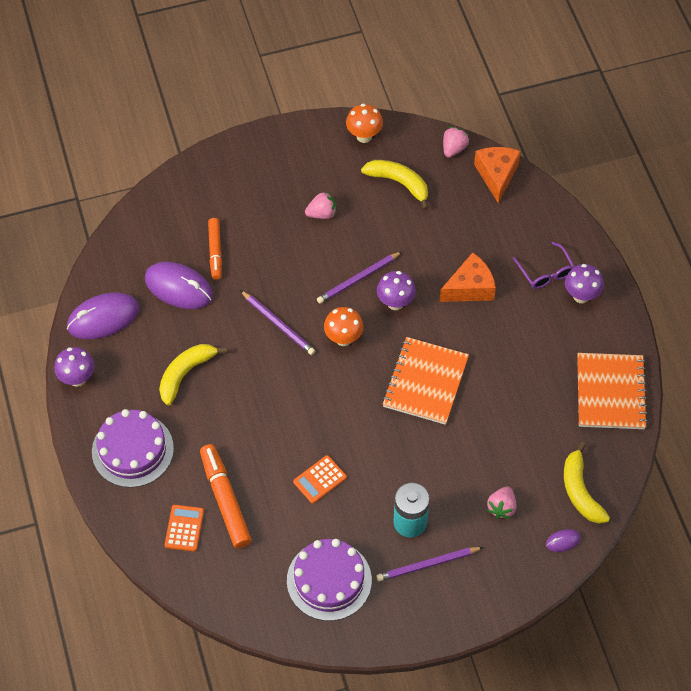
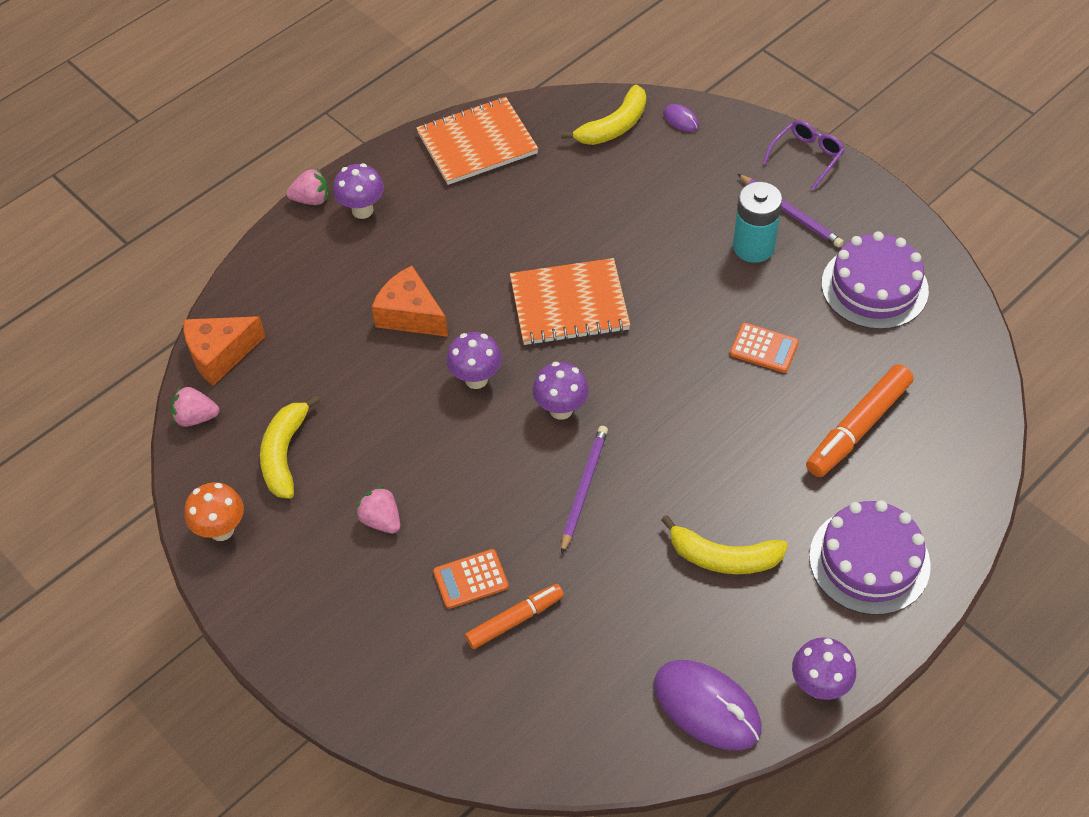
camera: 115 degrees left, 5 degrees down
purple mouse [145,262,213,309] -> none
orange calculator [165,505,204,552] -> orange calculator moved to [433,549,509,609]
purple pencil [317,252,402,304] -> none
orange mushroom [324,307,363,346] -> purple mushroom [533,362,589,420]
pink strawberry [487,486,517,519] -> pink strawberry moved to [286,169,329,205]
purple glasses [513,242,575,289] -> purple glasses moved to [762,120,845,190]

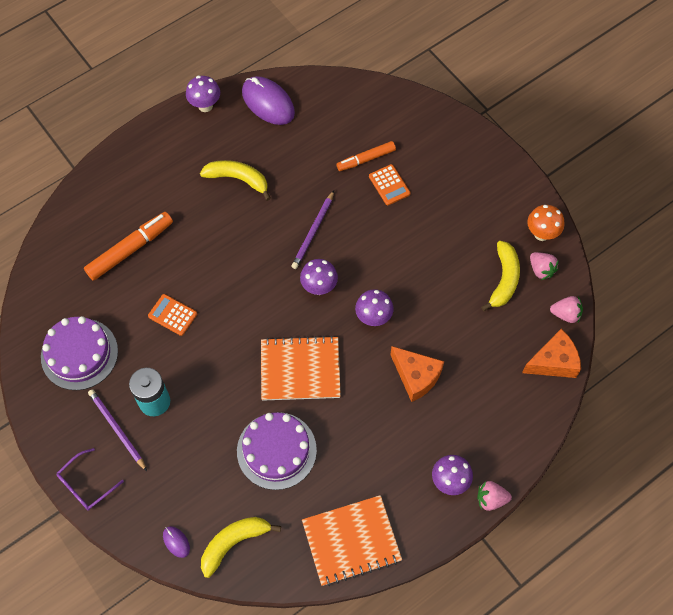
camera: 175 degrees left, 10 degrees up
pink strawberry [356,486,400,533] -> pink strawberry moved to [530,252,559,280]
orange calculator [433,549,509,609] -> orange calculator turned 75 degrees clockwise [369,164,411,205]
purple cake [809,500,931,615] -> purple cake moved to [237,412,317,490]

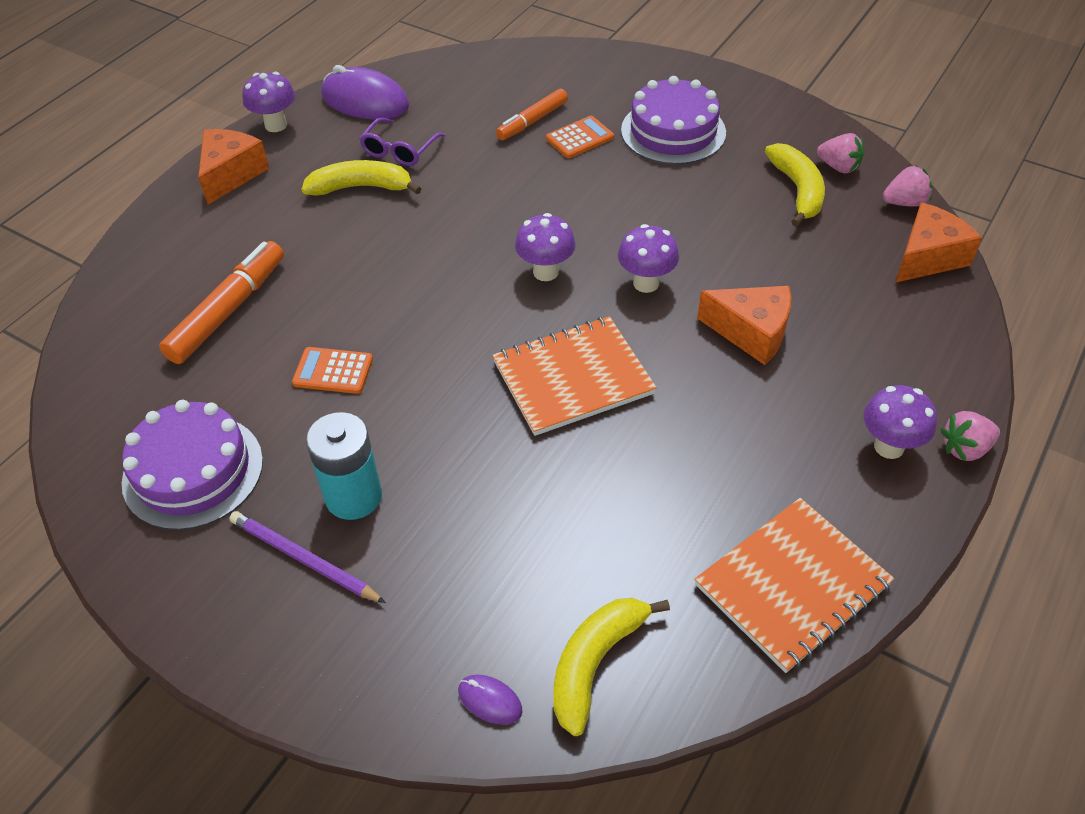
camera: 20 degrees left, 15 degrees down
purple glasses [56,448,124,510] -> purple glasses moved to [359,118,445,166]
purple cake [237,412,317,490] -> purple cake moved to [621,76,726,165]
purple pencil [291,191,334,269] -> none
orange calculator [369,164,411,205] -> orange calculator turned 75 degrees counterclockwise [546,116,614,158]
orange mushroom [527,205,564,241] -> none
none -> orange cheese [198,129,269,205]

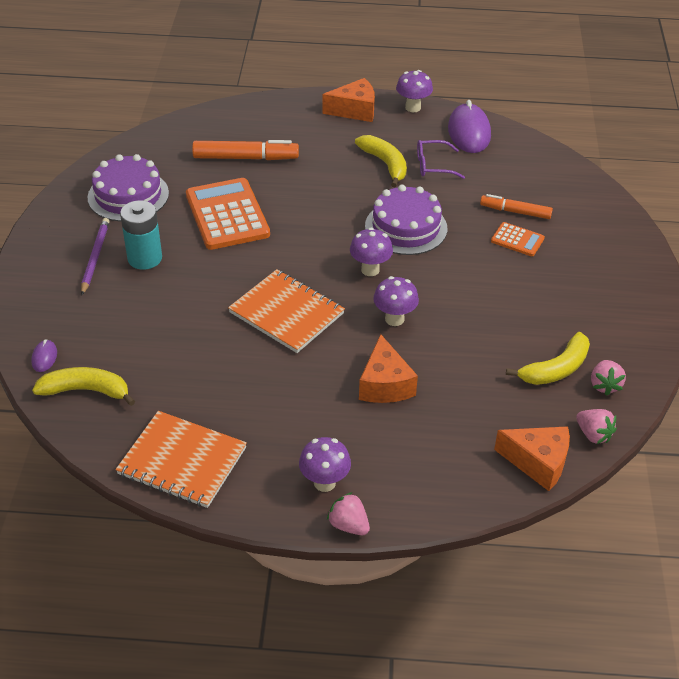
camera: 60 degrees right, 5 degrees down
orange calculator [292,347,373,394] -> orange calculator [186,178,270,250], size x2.03
purple cake [621,76,726,165] -> purple cake moved to [365,185,447,255]

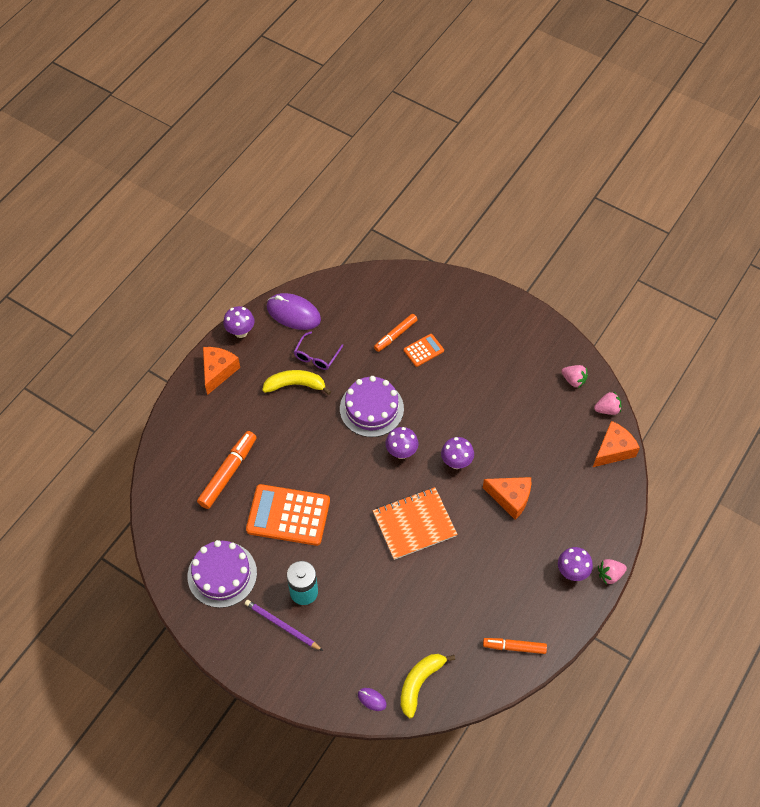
camera: 60 degrees left, 15 degrees up
orange notebook [115,411,247,508] -> orange marker [483,638,547,654]
yellow banana [506,332,590,385] -> none

